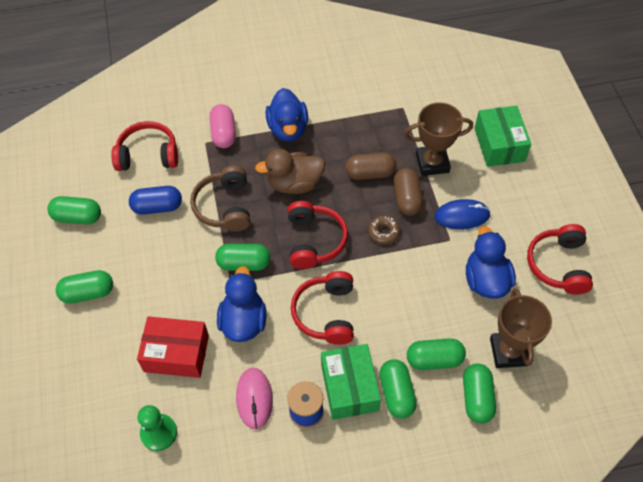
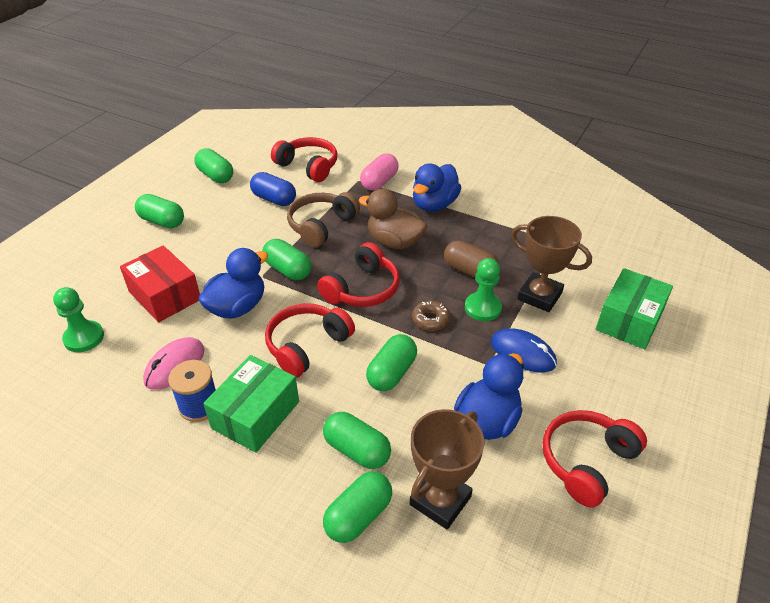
camera: 40 degrees right, 15 degrees down
green capsule [380,359,417,419] -> green capsule moved to [366,334,417,391]
brown capsule [394,168,423,216] -> green pawn [465,258,502,321]

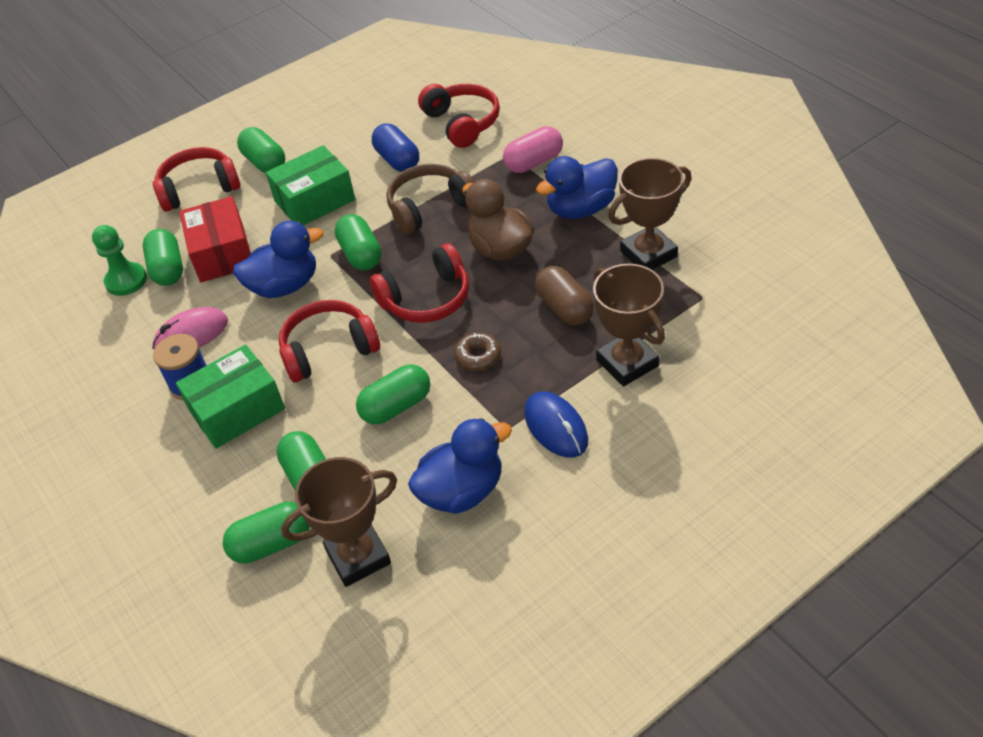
camera: 30 degrees right, 5 degrees up
green capsule [194,148,233,183] -> green capsule moved to [143,229,183,286]
green pawn [465,258,502,321] -> none
red headphones [543,410,647,508] -> red headphones moved to [153,147,241,212]
green box [596,268,673,349] -> green box moved to [266,145,355,225]
none -> brown trophy [608,158,692,270]

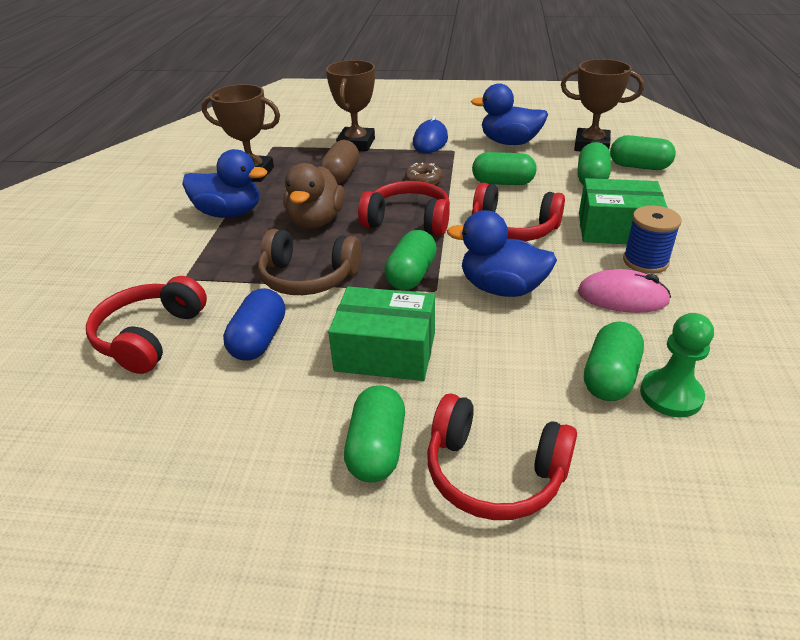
camera: 140 degrees left, 10 degrees down
red box [179,196,251,283] -> none
pink capsule [503,126,563,173] -> none

